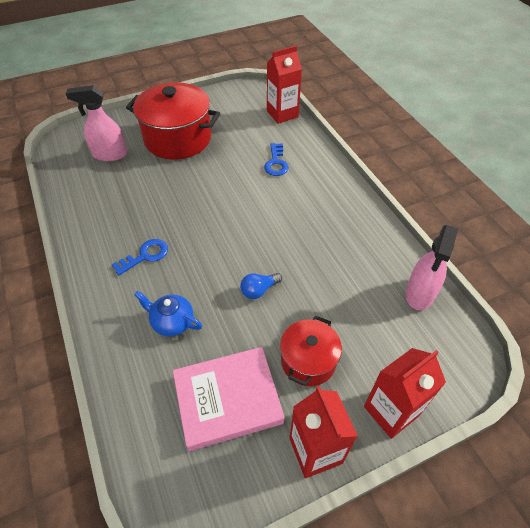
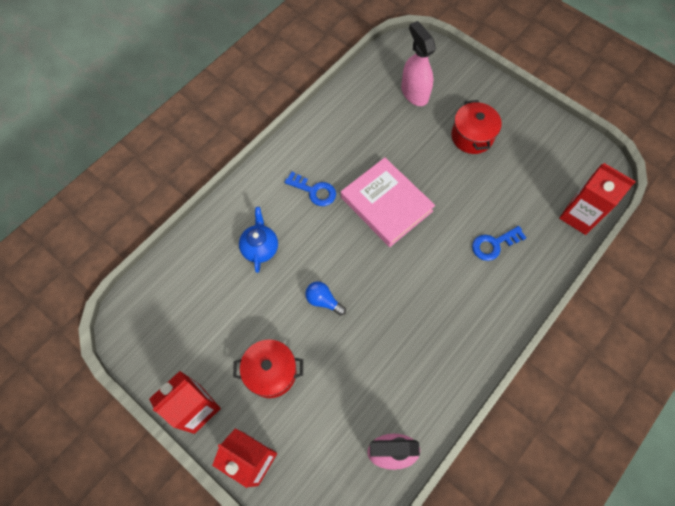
camera: 65 degrees right, 15 degrees up
red pot [126,82,220,159] -> red pot [451,100,502,154], size x0.56
pink book [173,347,285,451] -> pink book moved to [341,157,435,247]

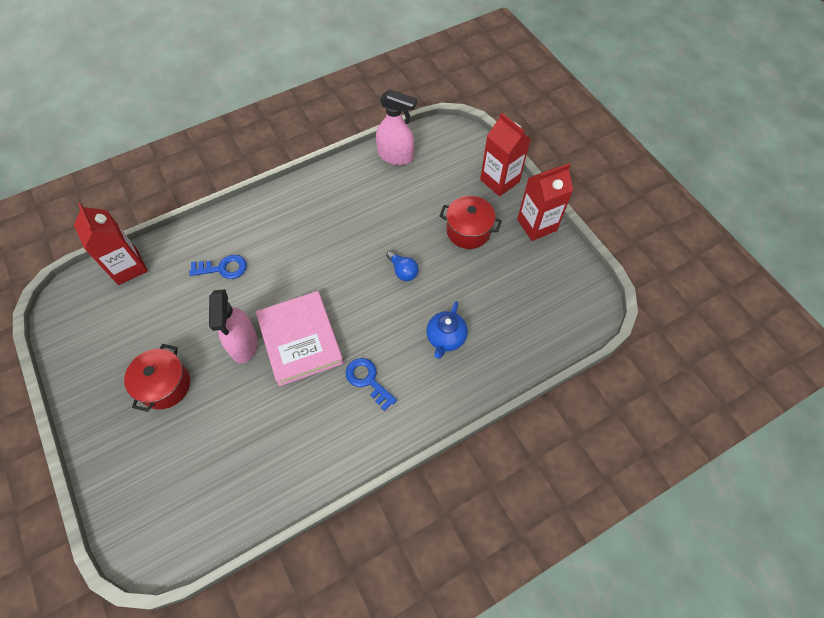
camera: 160 degrees left, 5 degrees down
pink spray bottle [401,21,436,106] -> pink spray bottle moved to [209,289,258,363]

